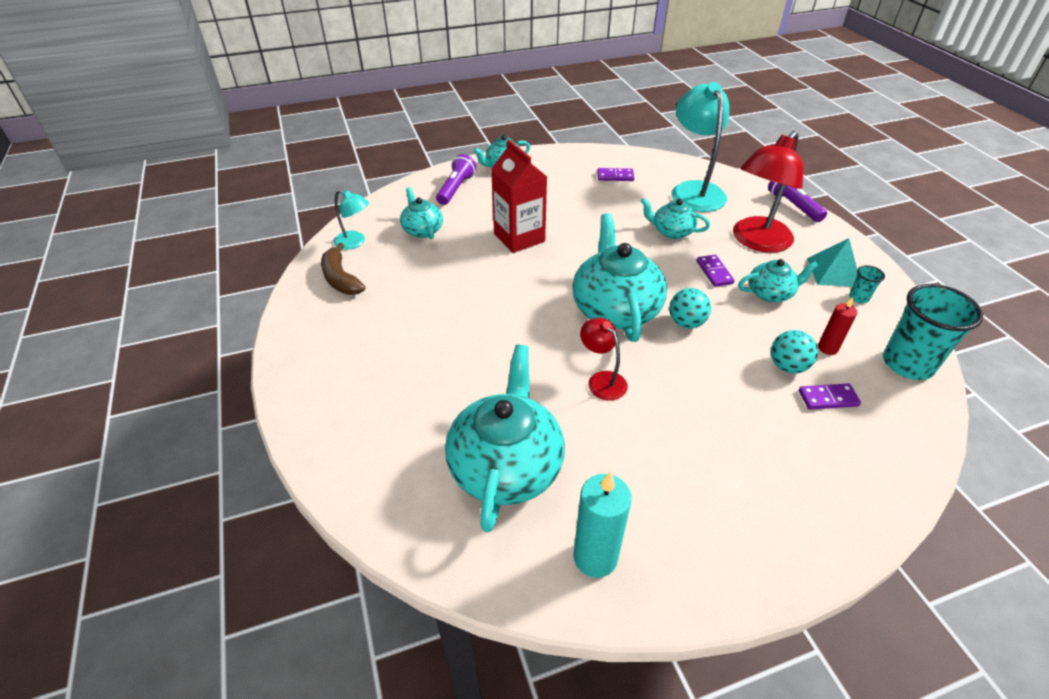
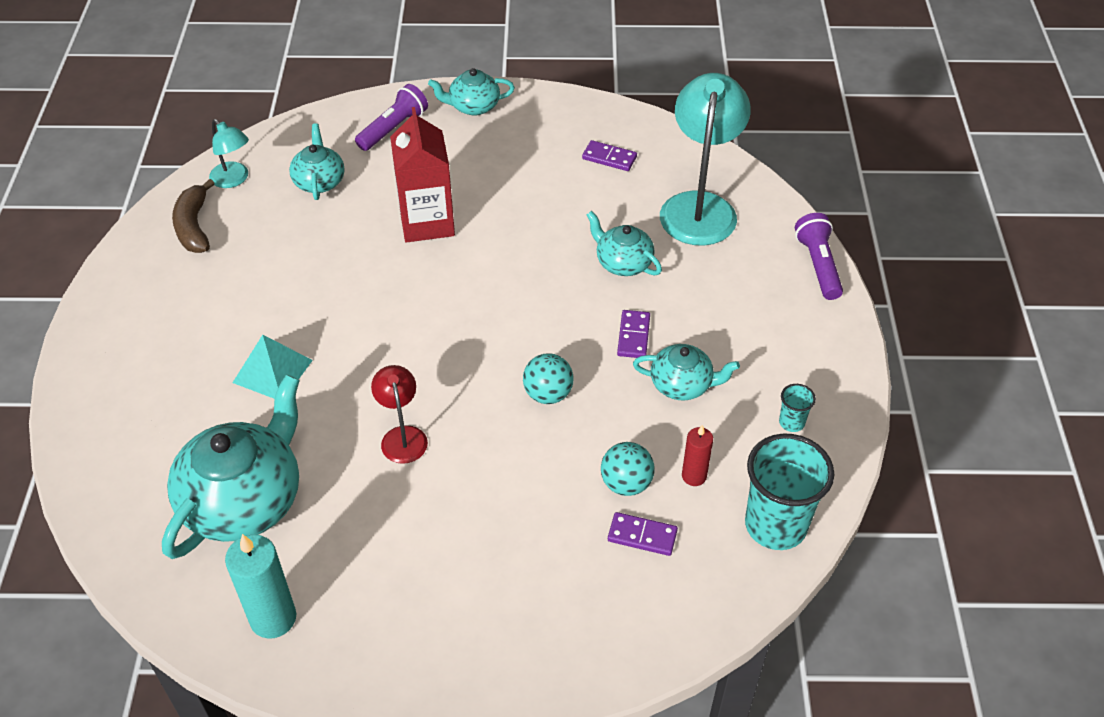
camera: 20 degrees right, 5 degrees up
turquoise teapot [572,213,667,342] -> none
red lamp [733,131,804,253] -> none
turquoise pyramid [807,238,857,286] -> turquoise pyramid moved to [233,335,313,399]

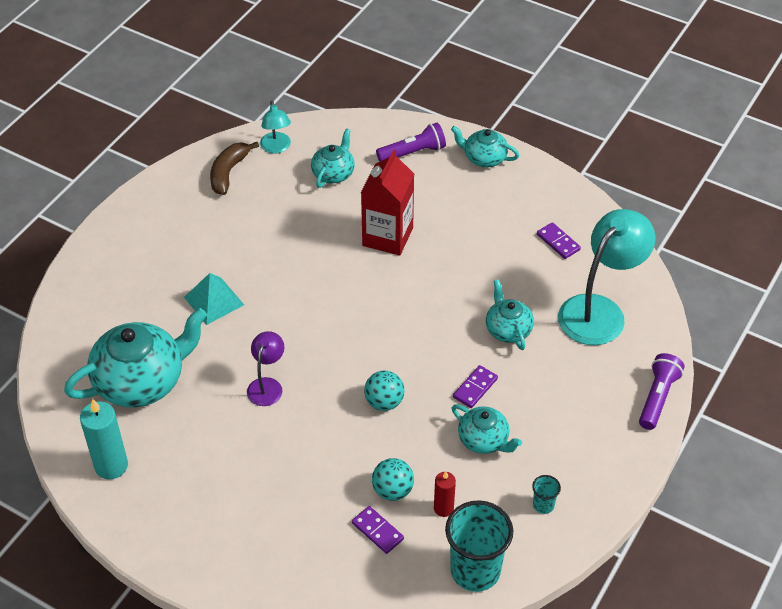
camera: 30 degrees right, 0 degrees up
red lamp [371,365,428,464] -> purple lamp [247,331,284,406]

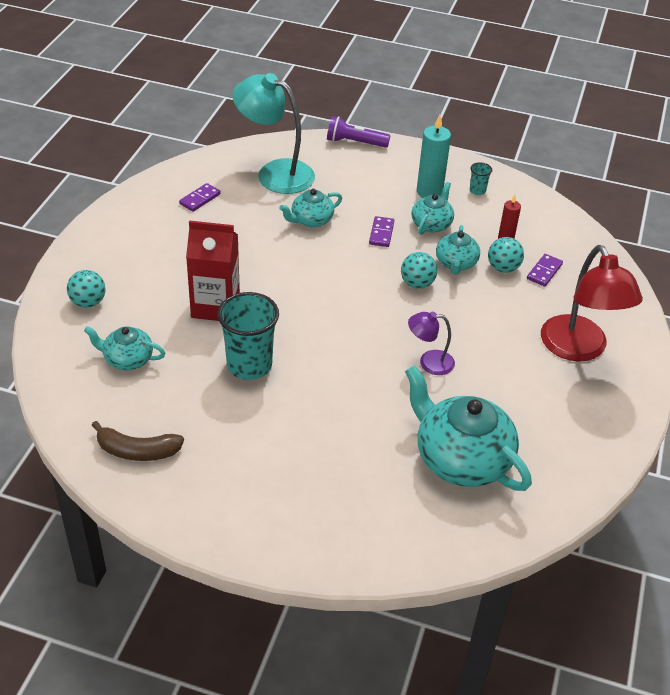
camera: 105 degrees left, 5 degrees down
turquoise candle [80,399,128,479] -> turquoise candle moved to [417,115,451,198]
turquoise pyramid [184,273,244,325] -> none
turquoise lamp [260,101,291,154] -> none
purple flashlight [376,123,446,162] -> turquoise ball [67,270,106,308]
turquoise cup [445,500,513,592] -> turquoise cup moved to [217,292,279,380]
turquoise teapot [451,126,519,167] -> turquoise teapot moved to [436,225,480,275]
purple domino [453,365,498,408] -> purple domino turned 75 degrees clockwise [369,216,394,247]
none -> red lamp [541,245,643,361]

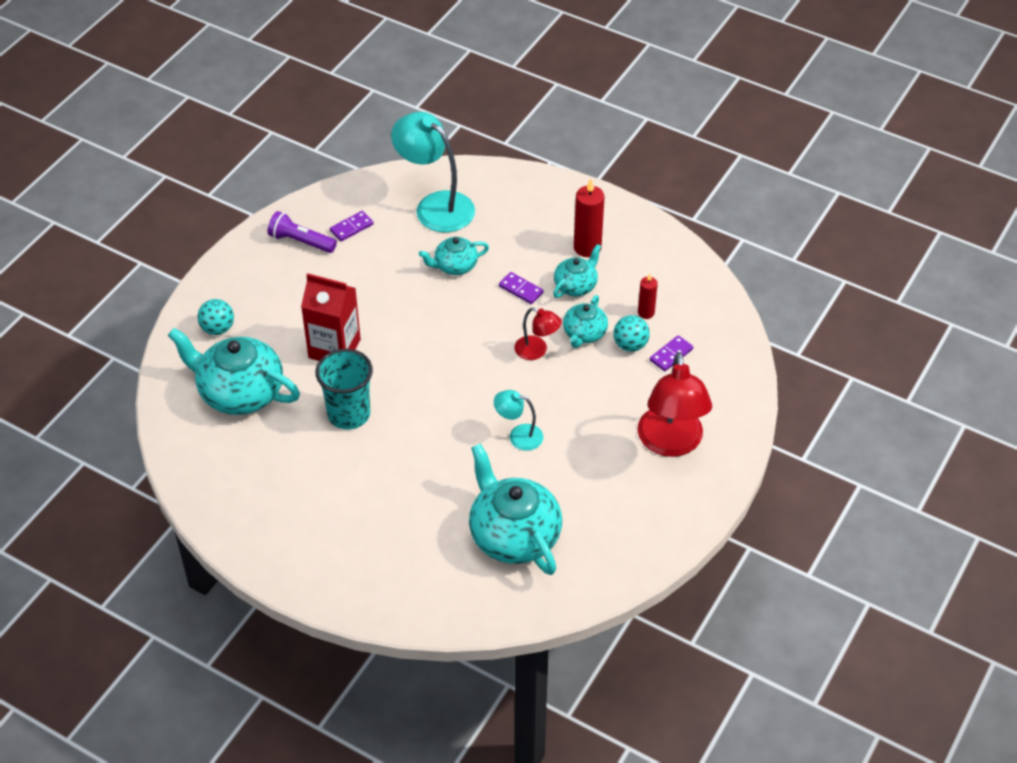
camera: 15 degrees right, 5 degrees up
turquoise teapot [84,326,165,370] -> turquoise teapot [168,328,300,415], size x1.87
brown banana [92,421,184,461] -> none
purple flashlight [327,116,391,147] -> purple flashlight moved to [268,211,337,253]
purple domino [369,216,394,247] -> purple domino turned 75 degrees counterclockwise [499,272,543,304]
turquoise ball [401,252,437,289] -> red lamp [514,308,562,360]
purple lamp [408,312,455,375] -> turquoise lamp [494,390,543,451]
turquoise candle [417,115,451,198] -> red candle [574,179,605,257]
turquoise cup [470,162,492,195] -> none

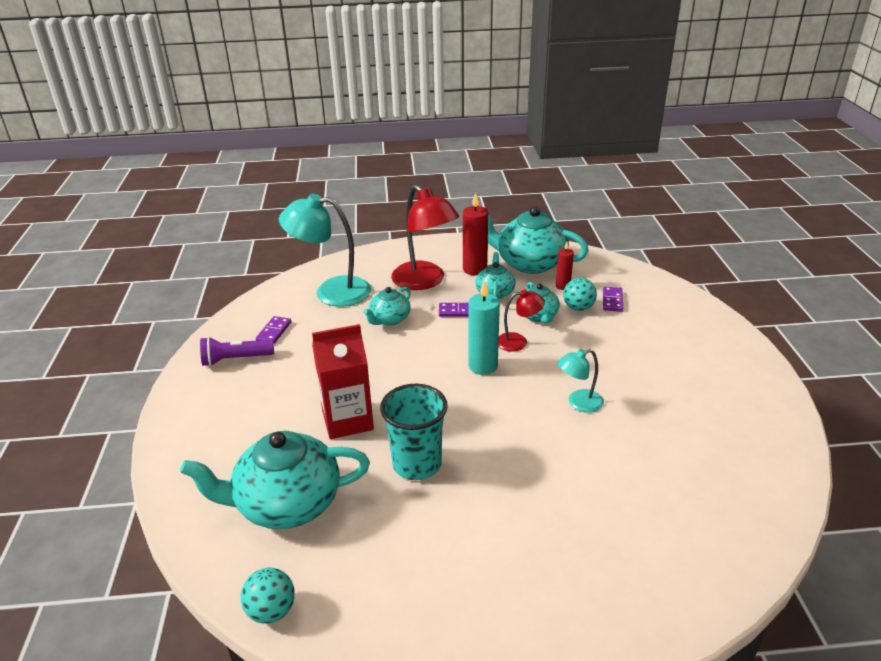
camera: 35 degrees left, 15 degrees down
turquoise ball [197,299,234,335] -> turquoise ball moved to [241,568,295,624]
turquoise teapot [469,444,562,575] -> turquoise teapot moved to [488,206,589,274]
red lamp [637,352,712,457] -> red lamp moved to [391,185,459,290]
none -> turquoise candle [468,280,500,375]

